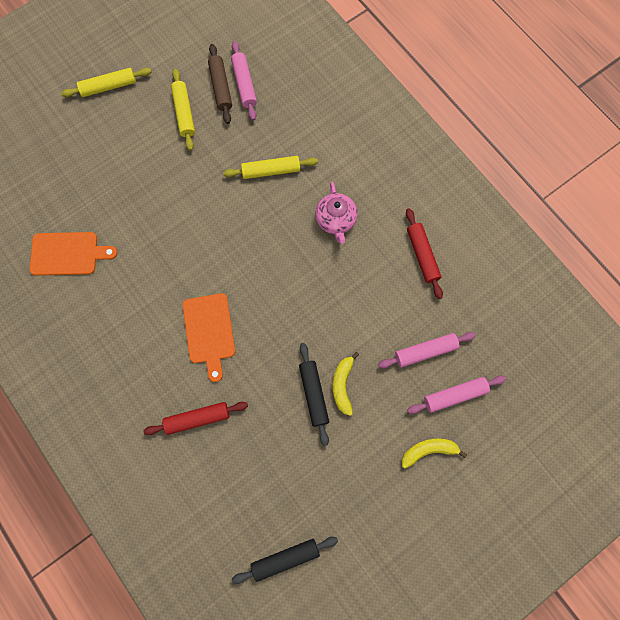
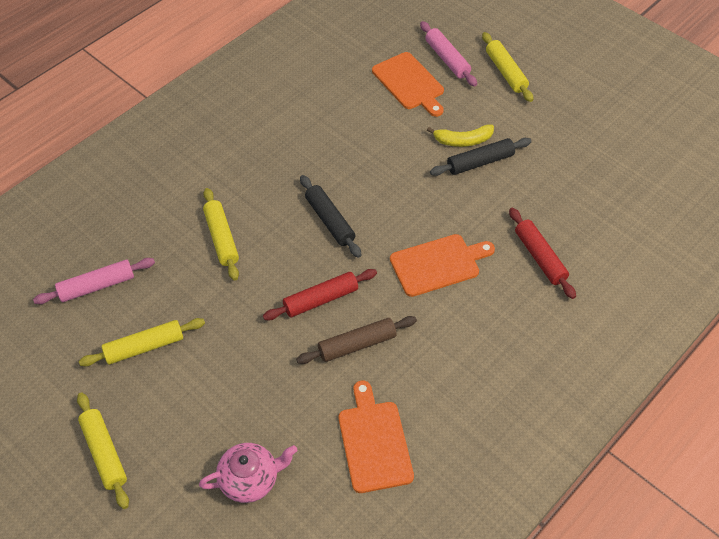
camera: 100 degrees left, 20 degrees down
brown rolling pin [208,44,232,124] -> brown rolling pin moved to [296,316,417,364]
black rolling pin [231,537,338,584] -> black rolling pin moved to [300,175,362,258]
pink teapot [315,182,358,244] -> pink teapot moved to [199,443,297,503]
pink rolling pin [378,332,476,369] -> orange cutting board [372,52,444,117]
yellow banana [402,439,467,469] -> yellow rolling pin [482,32,533,102]
red rolling pin [406,208,443,299] -> red rolling pin moved to [263,269,377,320]

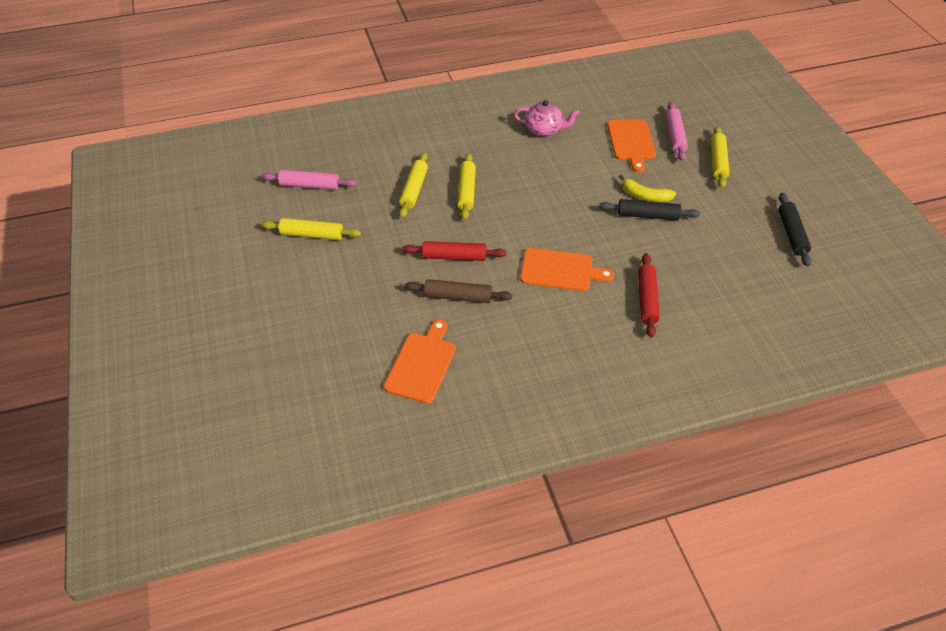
camera: 30 degrees right, 5 degrees down
yellow rolling pin [77,392,129,509] -> yellow rolling pin moved to [457,153,476,220]
pink teapot [199,443,297,503] -> pink teapot moved to [514,100,580,137]
black rolling pin [300,175,362,258] -> black rolling pin moved to [779,193,811,267]

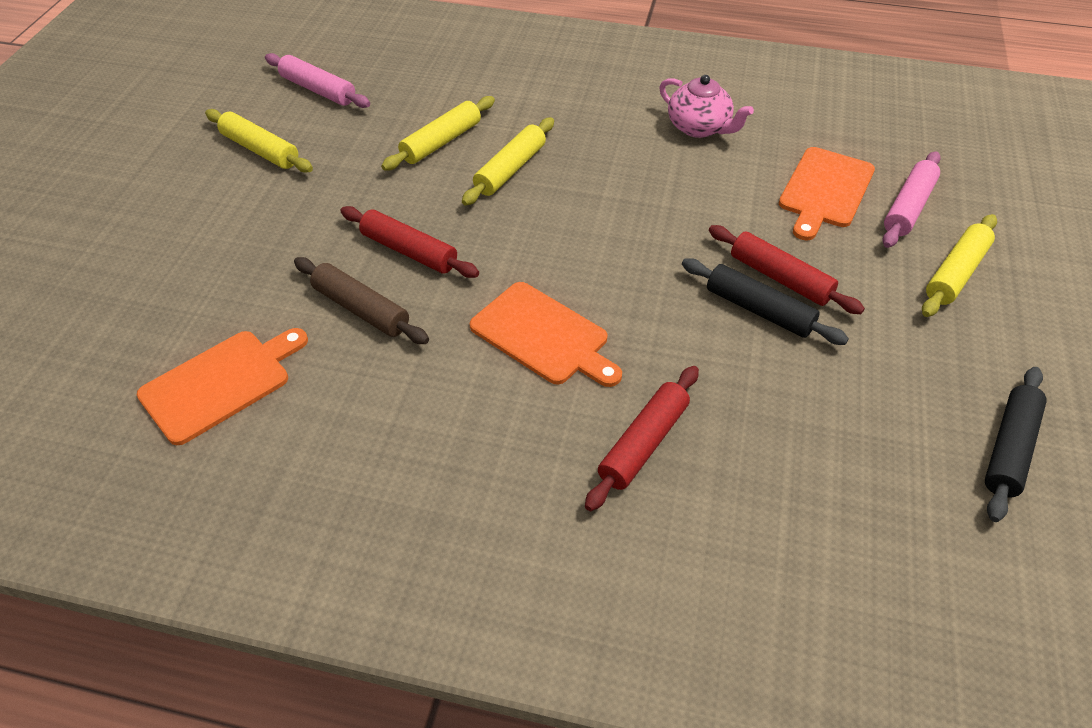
camera: 30 degrees right, 0 degrees up
yellow banana [619,175,676,202] -> red rolling pin [709,225,865,314]

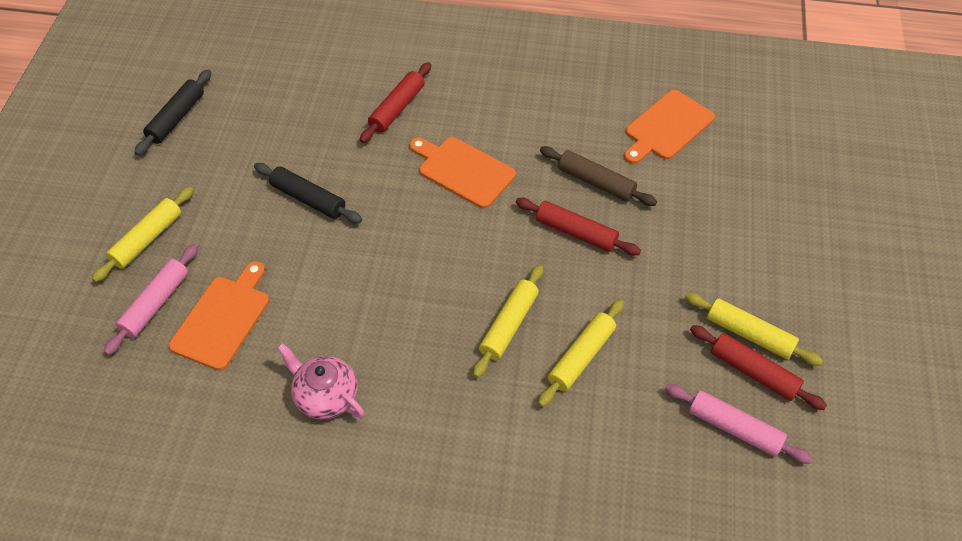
camera: 175 degrees right, 5 degrees up
red rolling pin [709,225,865,314] -> red rolling pin moved to [690,325,827,410]

